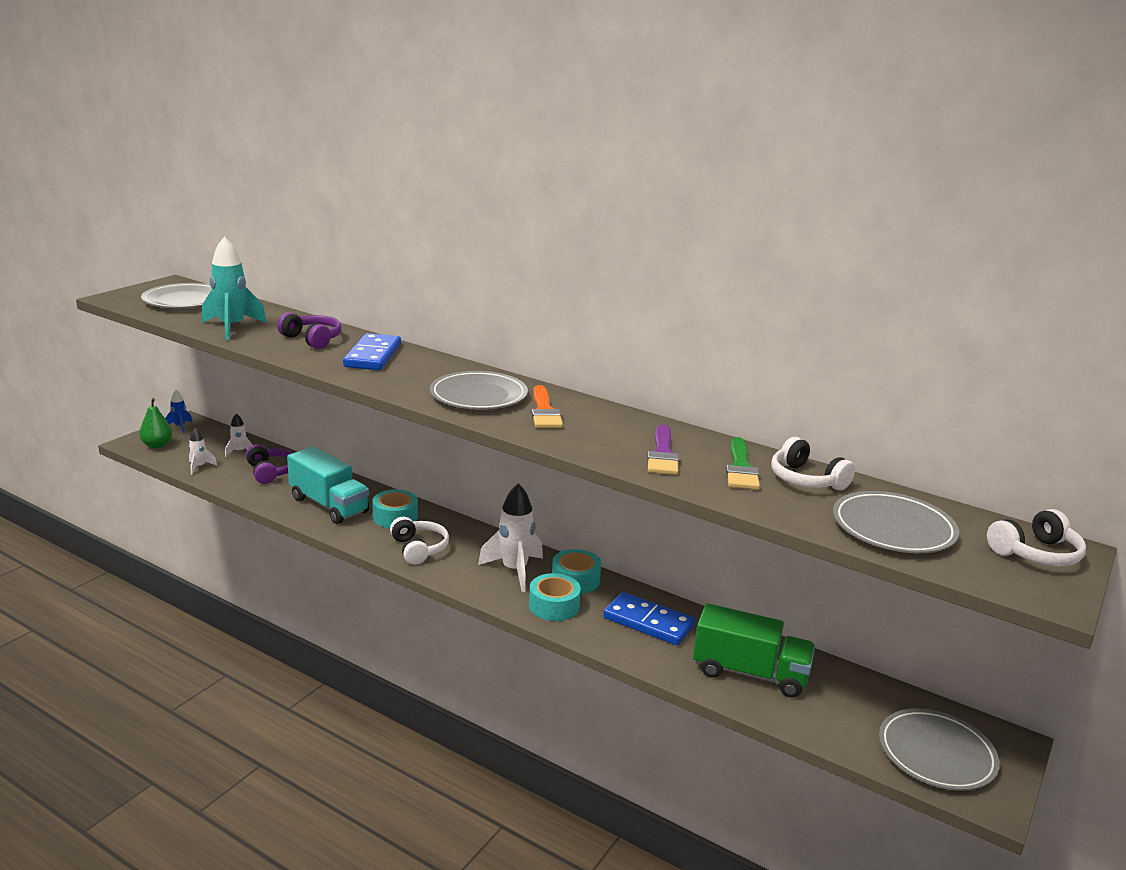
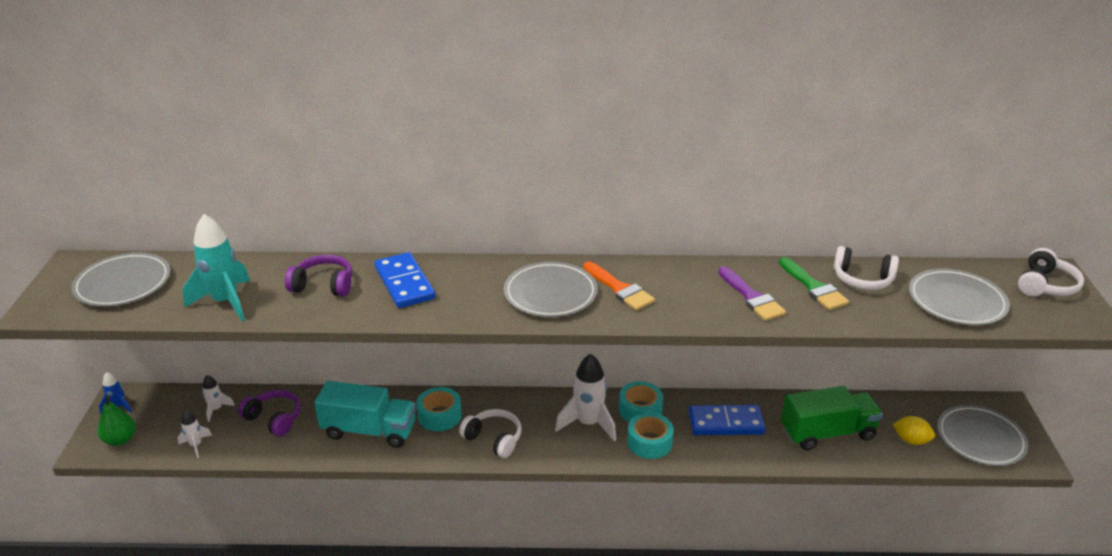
camera: 30 degrees left, 10 degrees up
none -> yellow lemon [893,416,935,445]

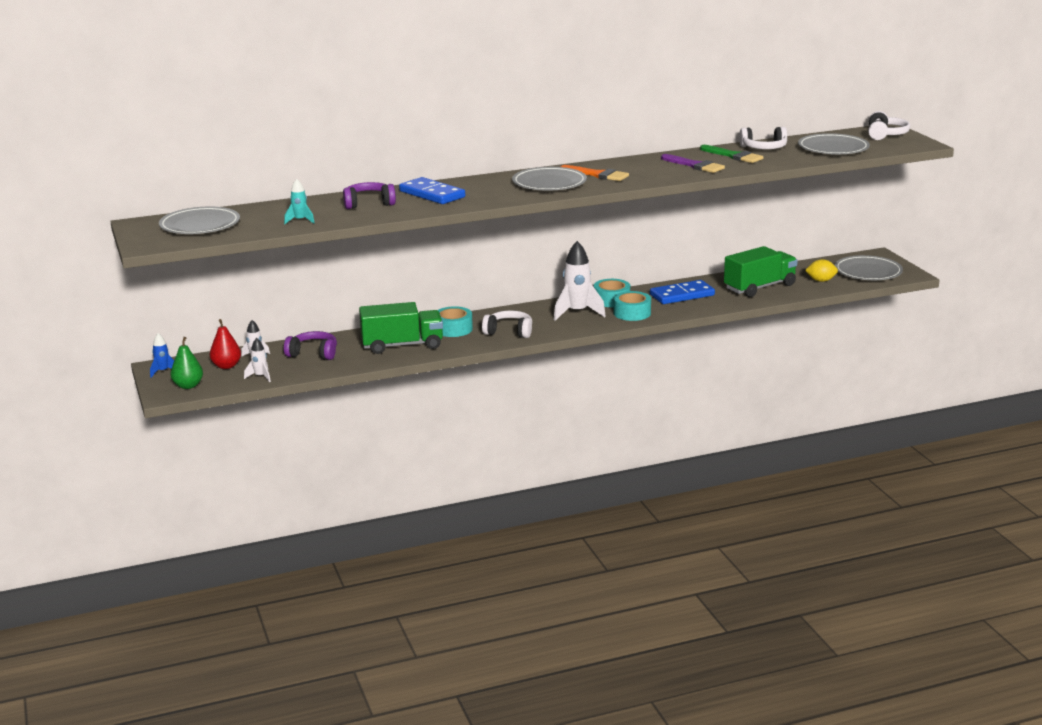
camera: 20 degrees left, 10 degrees down
turquoise rocket [182,214,250,321] -> turquoise rocket [284,179,314,224], size x0.51
turquoise truck [314,381,416,448] -> green truck [359,302,443,354]
none -> red pear [210,319,241,369]

